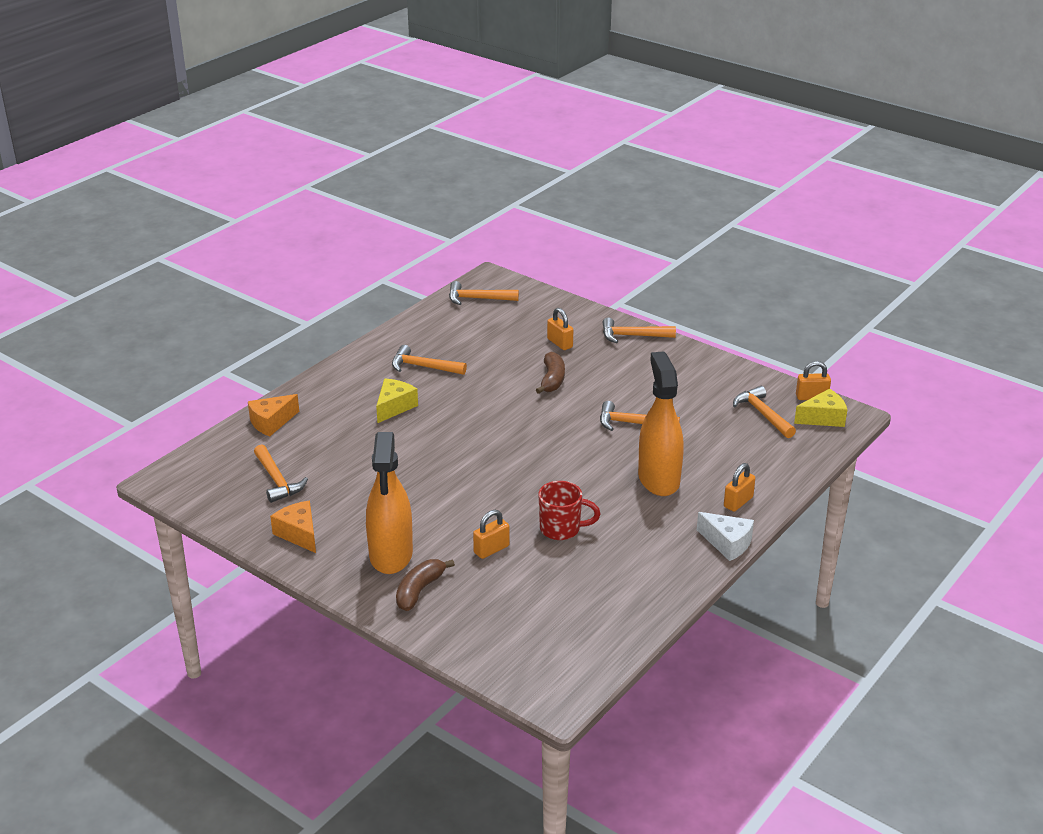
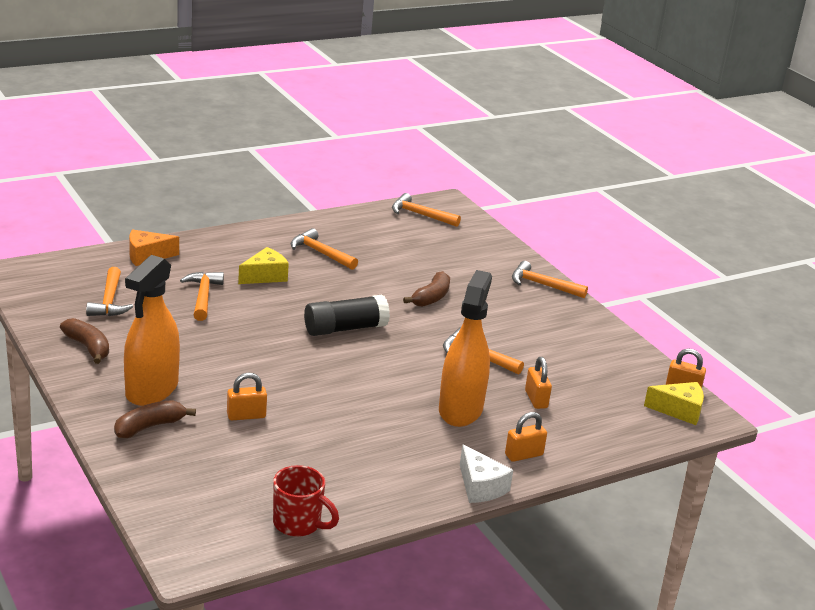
camera: 20 degrees right, 5 degrees down
orange cheese [270,501,316,553] -> brown banana [60,318,109,364]
red mug [538,481,601,540] -> red mug moved to [273,465,339,537]
orange padlock [547,308,573,350] -> orange padlock moved to [525,357,552,409]
orange hammer [733,386,796,438] -> orange hammer moved to [180,272,224,321]
none -> black glue stick [304,295,390,336]

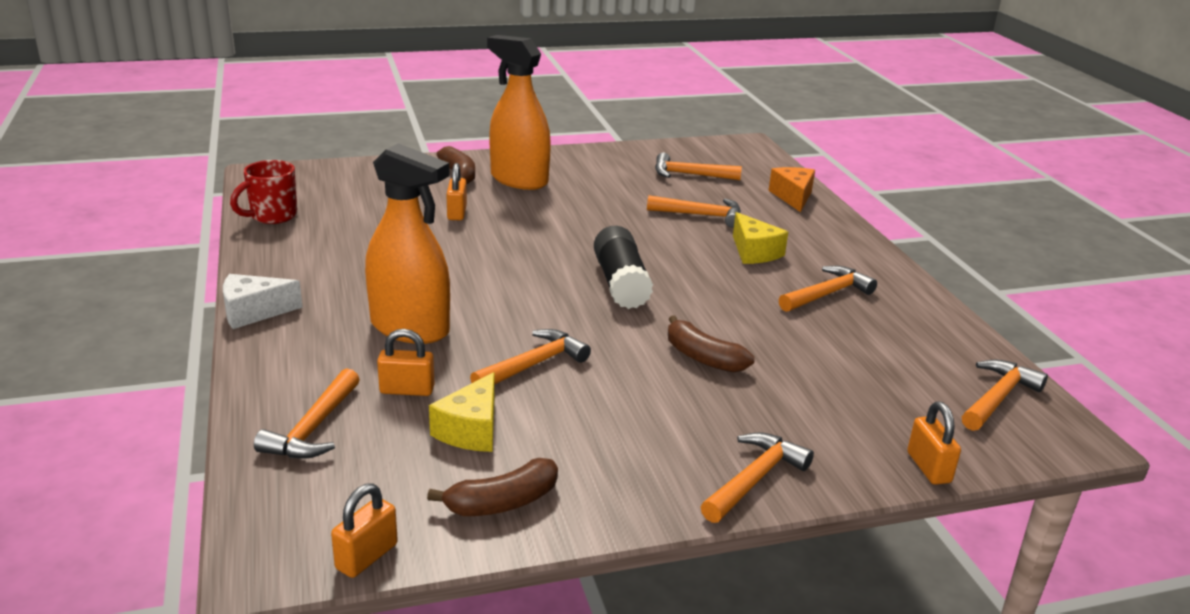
camera: 105 degrees right, 0 degrees up
brown banana [60,318,109,364] -> brown banana moved to [427,458,558,516]
orange padlock [505,412,547,462] -> orange padlock moved to [907,402,961,485]
yellow cheese [644,382,704,425] -> yellow cheese moved to [429,372,495,452]
none -> orange hammer [254,368,360,459]

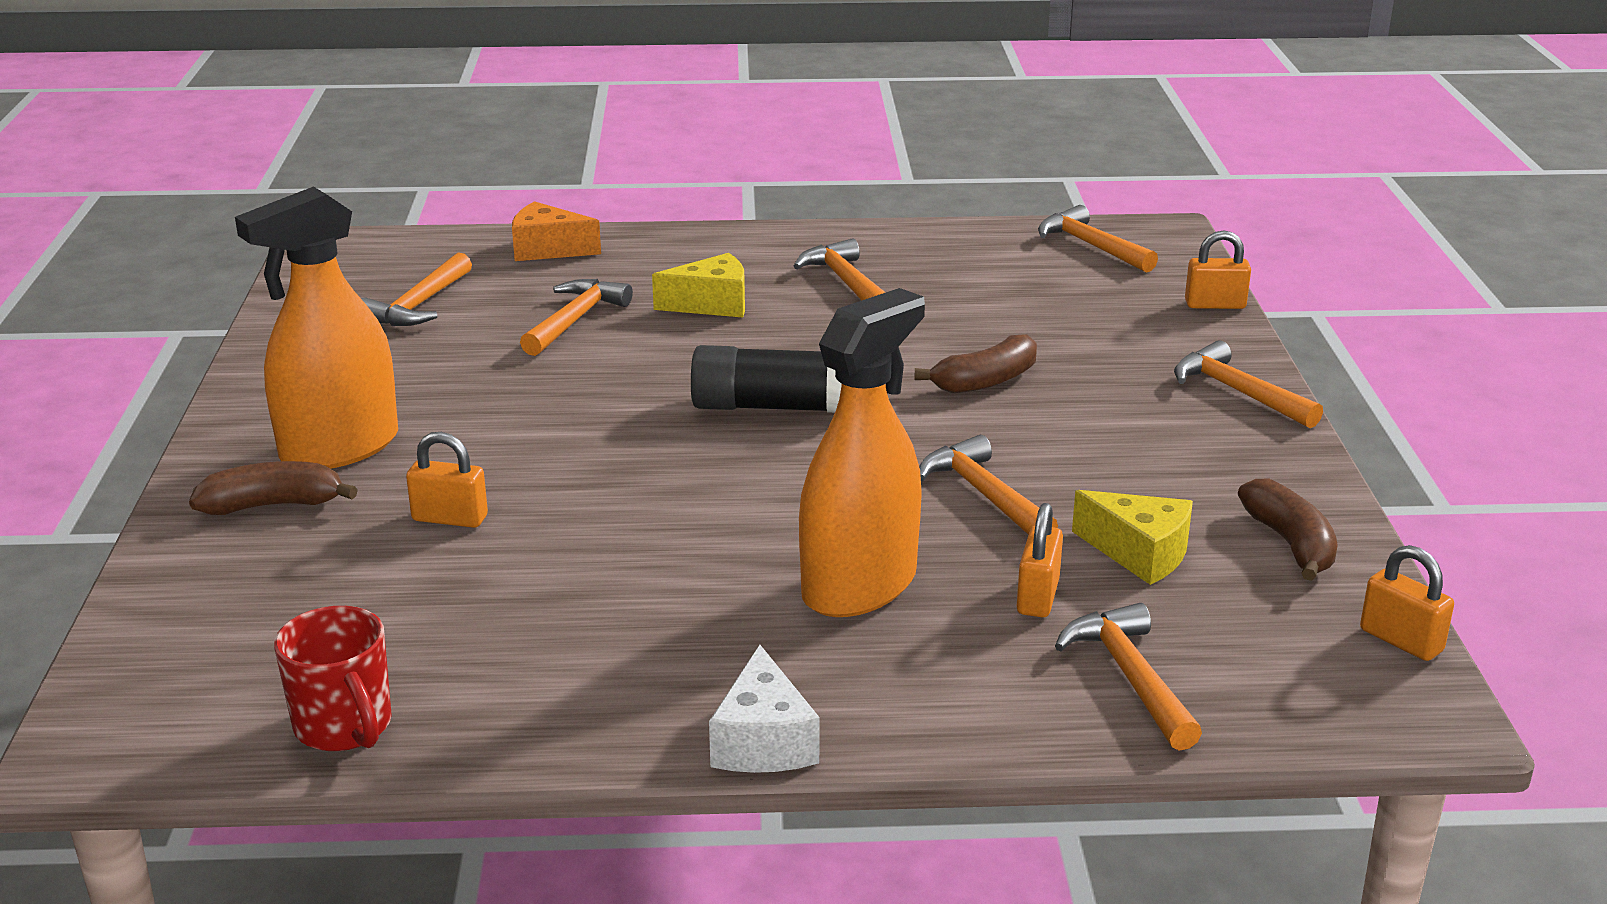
camera: 75 degrees left, 0 degrees up
orange hammer [254,368,360,459] -> orange hammer turned 135 degrees counterclockwise [1055,603,1202,751]

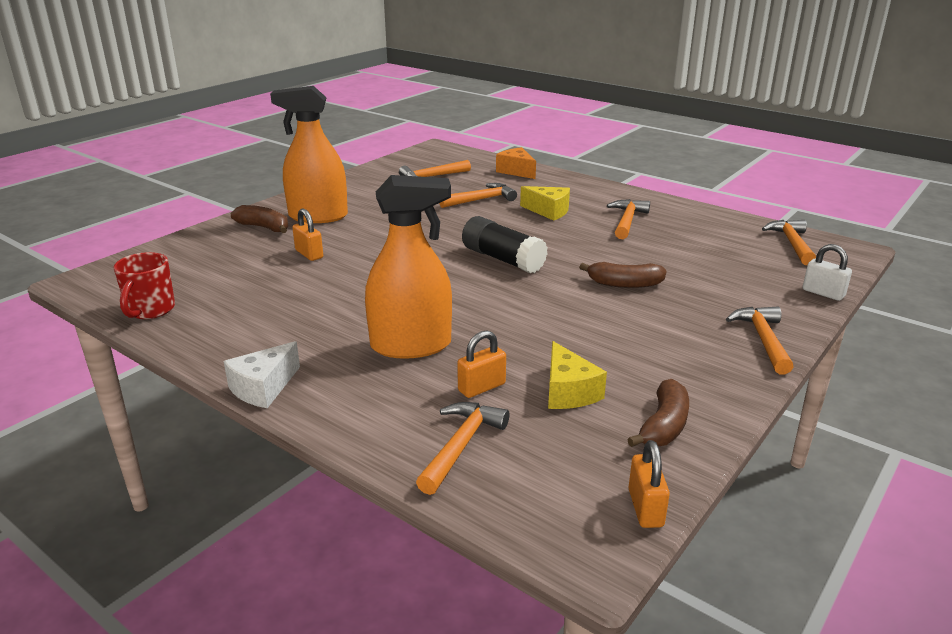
camera: 40 degrees right, 0 degrees up
orange hammer [919,435,1058,535] -> none
orange padlock [1185,230,1251,309] -> white padlock [803,244,852,301]

